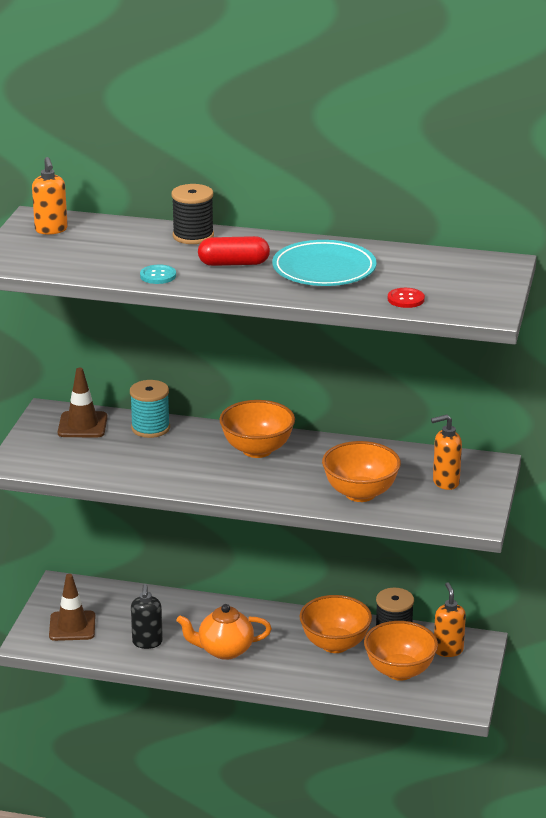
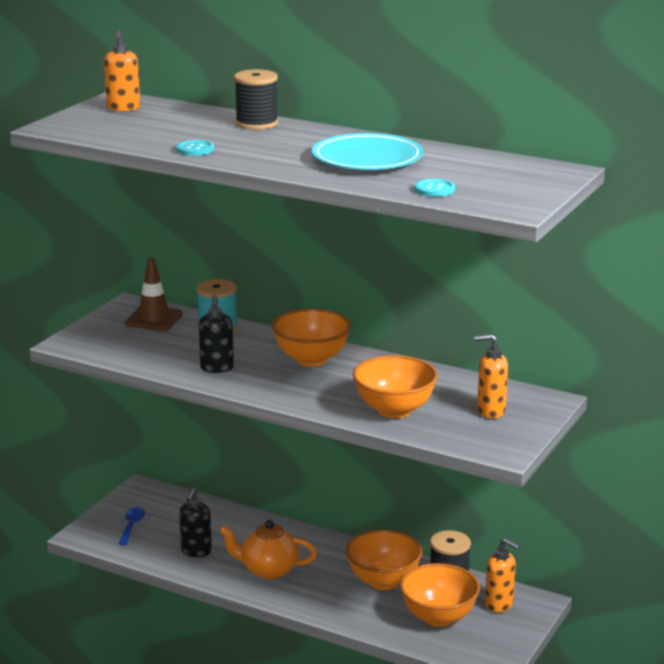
camera: 15 degrees right, 5 degrees down
brown traffic cone [49,574,95,641] -> blue spoon [119,507,145,545]
red capsule [198,236,270,266] -> none
red button [388,288,425,308] -> turquoise button [415,179,455,197]
orange soap dispenser [434,582,466,657] -> orange soap dispenser turned 120 degrees clockwise [485,538,520,612]
none -> black soap dispenser [199,295,234,373]

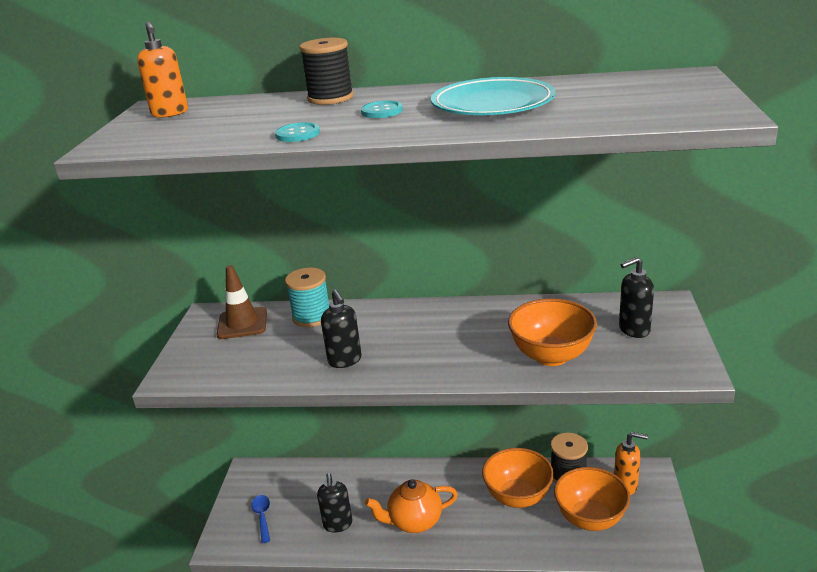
camera: 20 degrees left, 5 degrees up
orange bowl [272,308,351,367] -> none
turquoise button [415,179,455,197] -> turquoise button moved to [361,101,403,118]
orange soap dispenser [474,334,508,418] -> black soap dispenser [619,257,654,338]

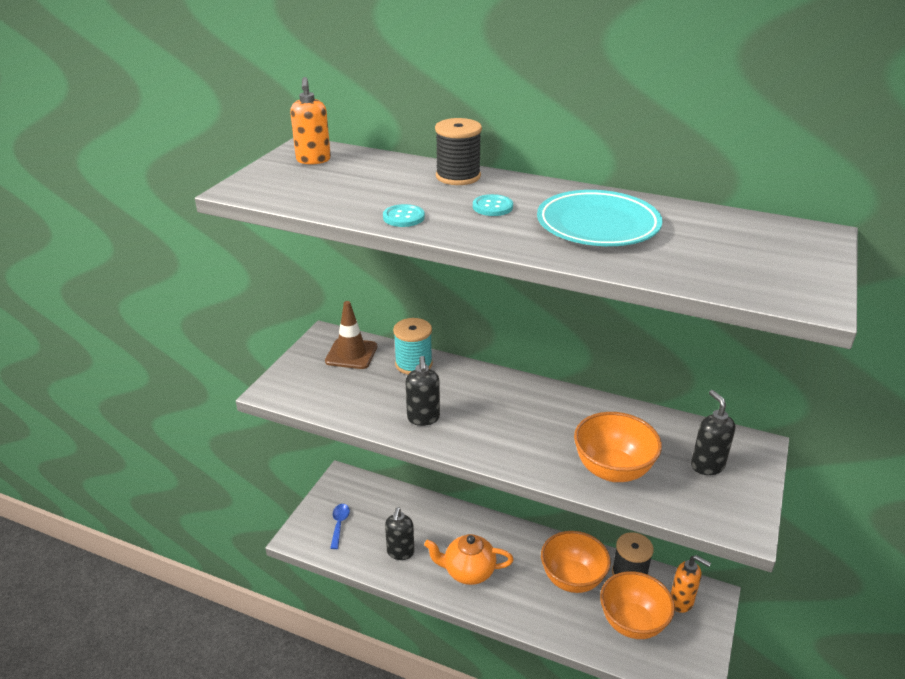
camera: 15 degrees right, 5 degrees up
black soap dispenser [619,257,654,338] -> black soap dispenser turned 75 degrees clockwise [691,390,735,475]

